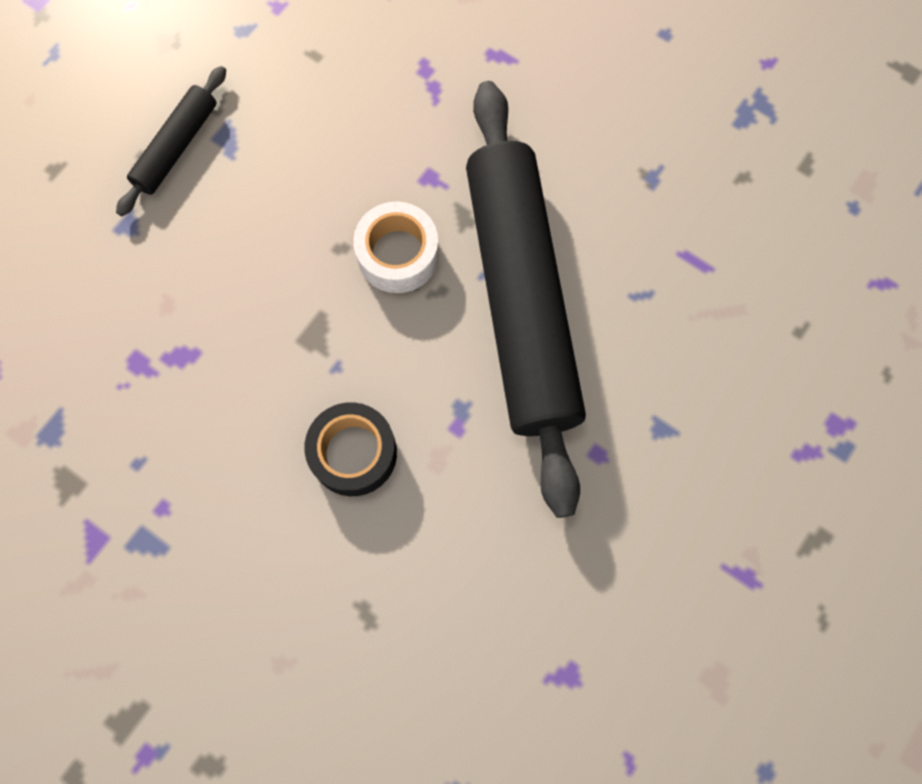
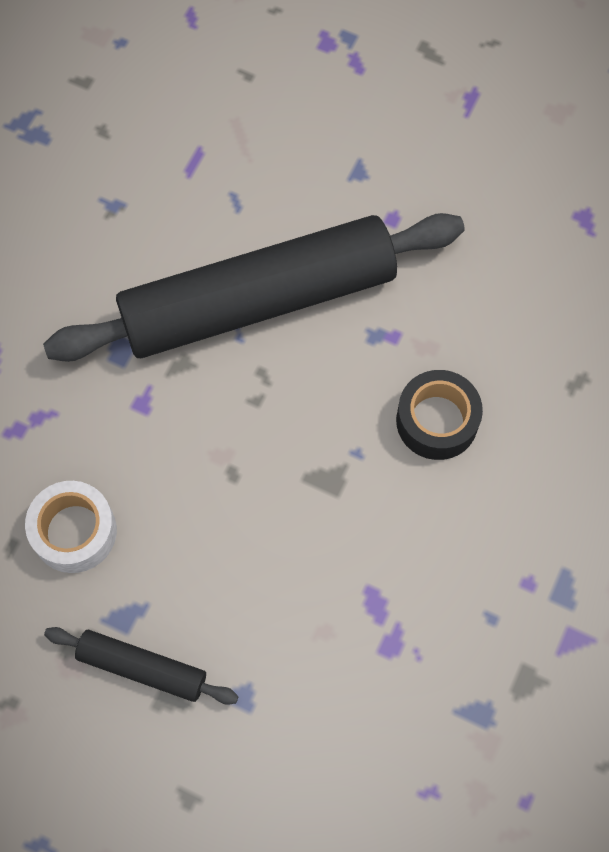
camera: 100 degrees left, 5 degrees down
white tape [353,202,439,293] -> white tape moved to [25,481,117,573]

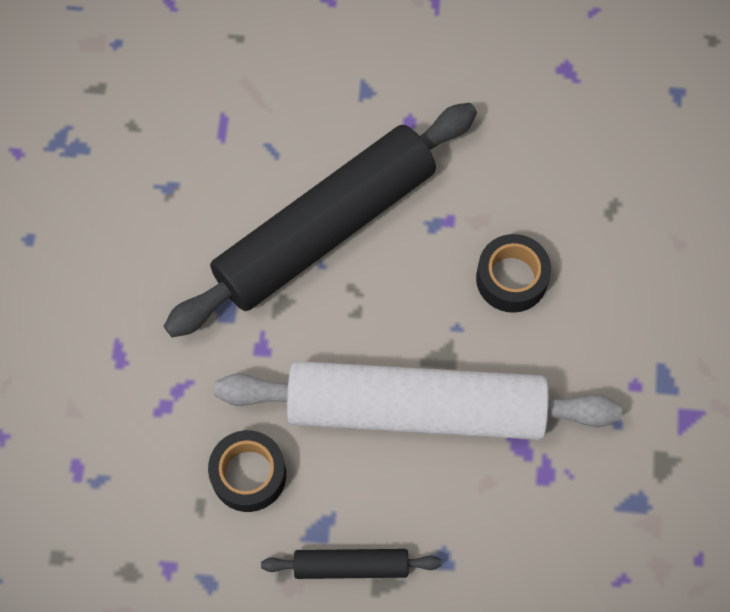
camera: 20 degrees left, 0 degrees up
white tape [25,481,117,573] -> black tape [208,430,286,512]
none -> white rolling pin [214,361,622,440]

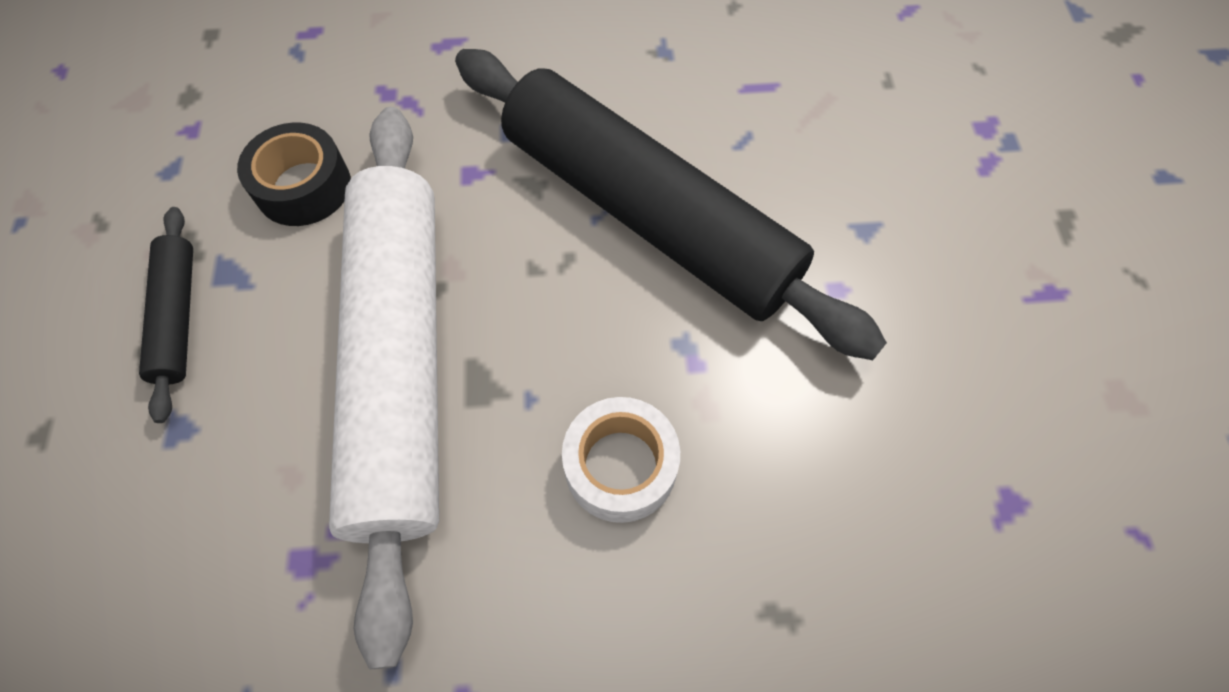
camera: 80 degrees right, 5 degrees down
black tape [476,234,551,313] -> white tape [562,397,680,523]

